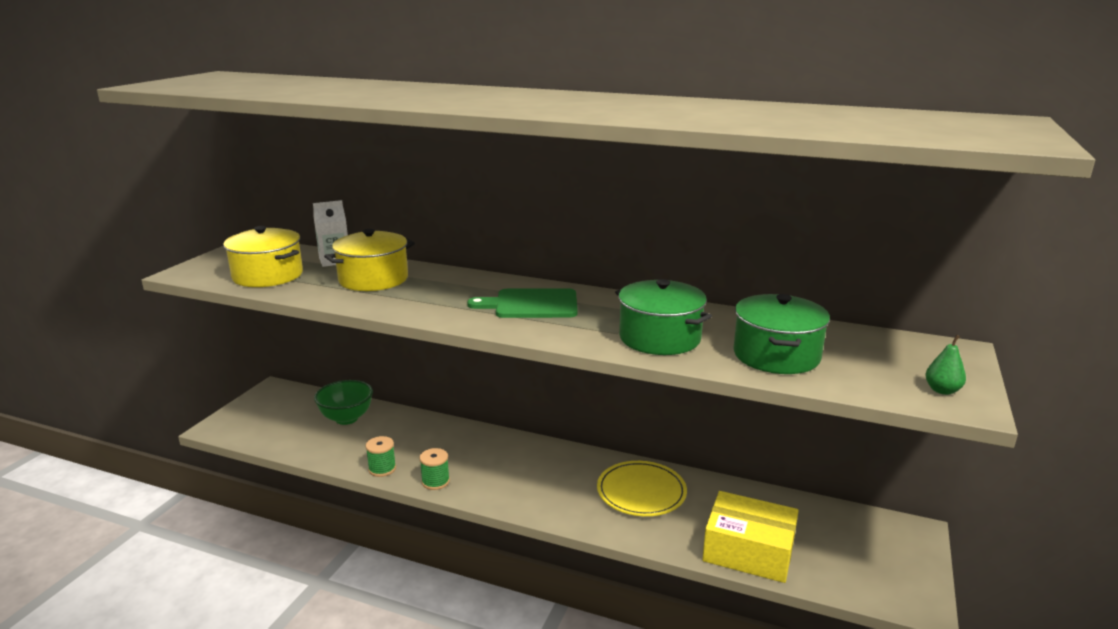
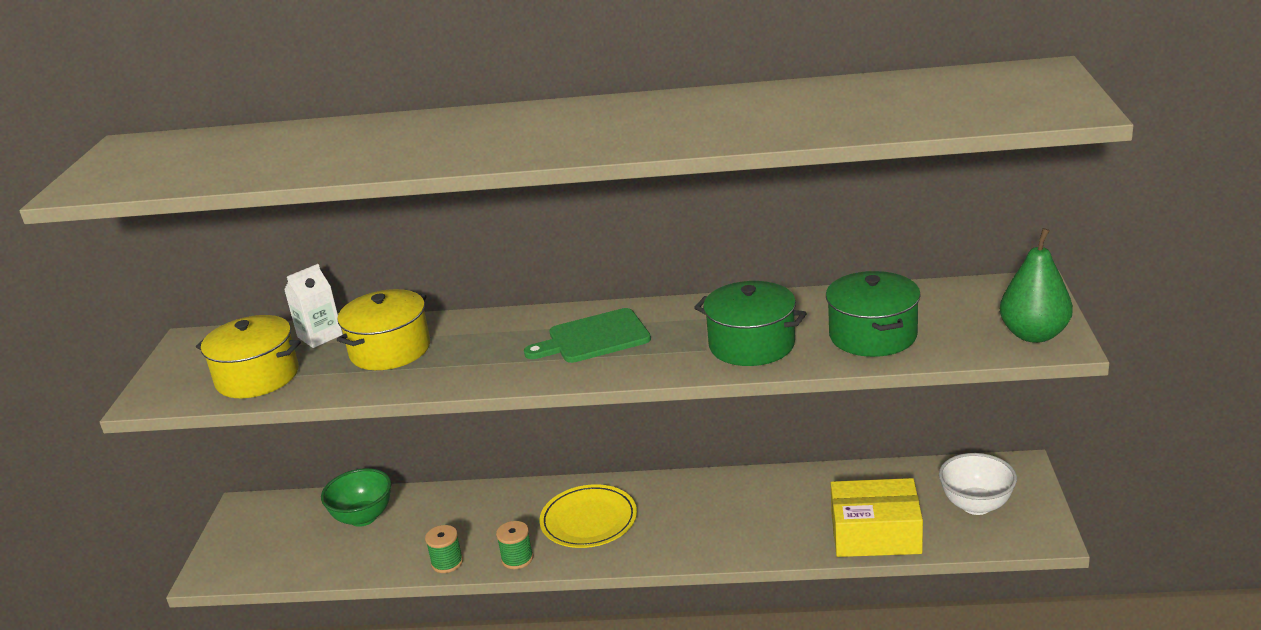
camera: 15 degrees left, 5 degrees up
yellow plate [597,461,687,516] -> yellow plate moved to [539,484,637,548]
green pear [925,335,966,395] -> green pear [1000,228,1073,343], size x1.98
none -> white bowl [939,453,1017,515]

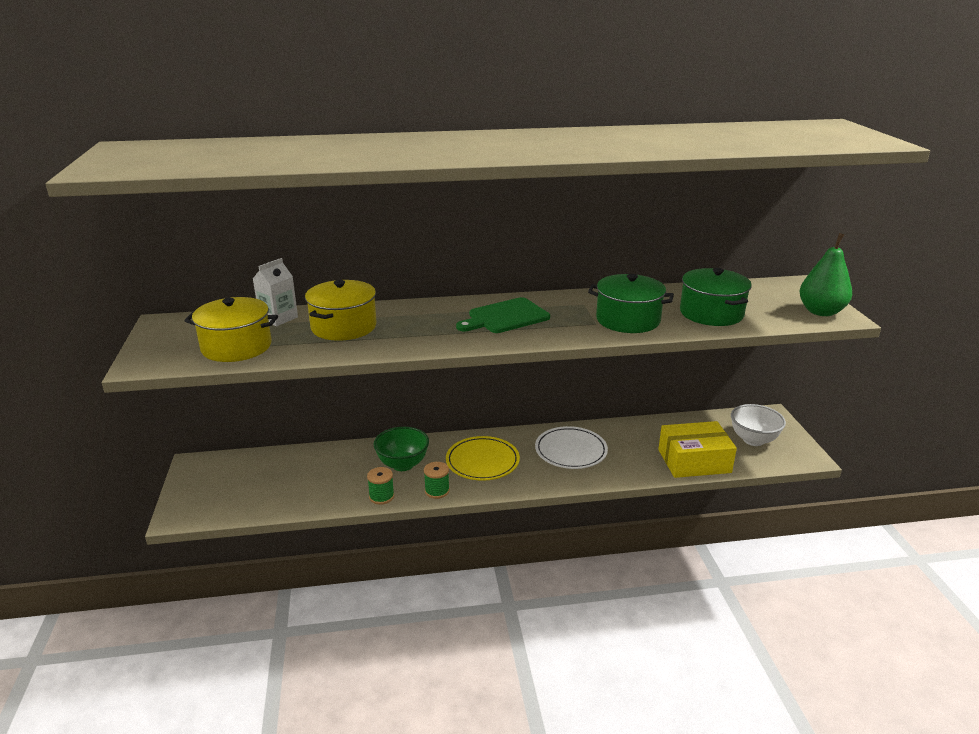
camera: 15 degrees left, 0 degrees up
green bowl [321,468,391,527] -> green bowl moved to [374,427,429,471]
none -> white plate [535,426,608,469]

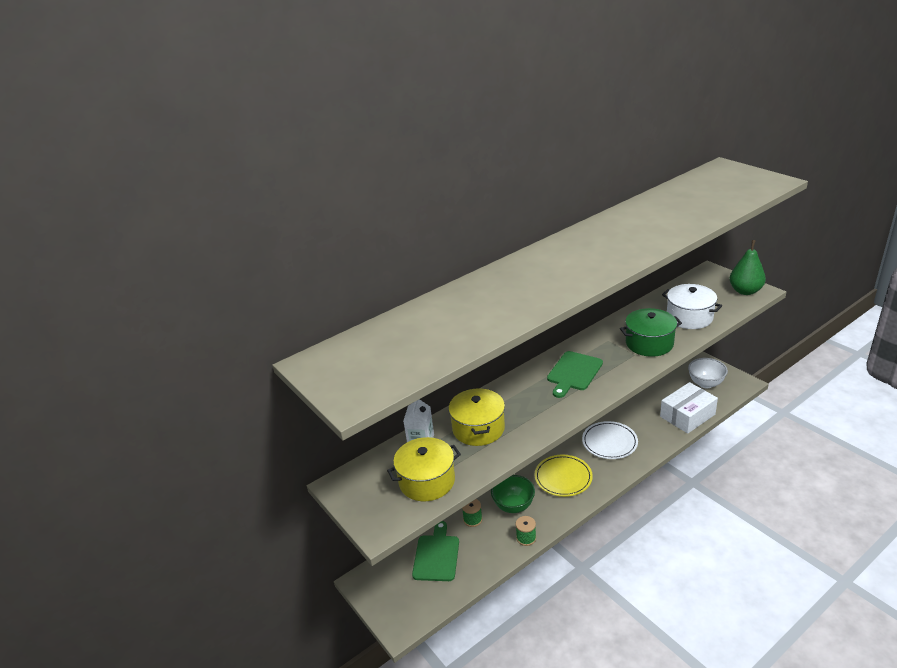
camera: 25 degrees left, 5 degrees up
green spool [424,462,450,499] -> green spool moved to [462,499,482,527]
yellow box [658,421,737,478] -> white box [660,382,718,434]
green pot [680,268,752,326] -> white pot [662,284,722,329]
none -> green cutting board [412,521,459,581]

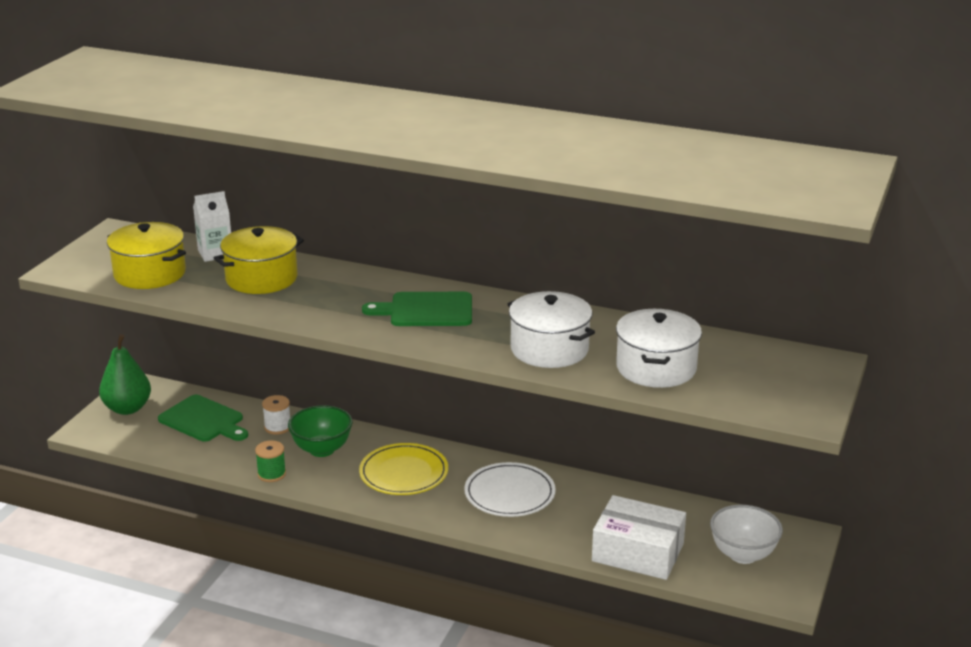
camera: 55 degrees right, 5 degrees down
green cutting board [412,521,459,581] -> green cutting board turned 60 degrees clockwise [158,395,248,442]
green spool [462,499,482,527] -> white spool [262,395,290,435]
green pot [620,308,682,357] -> white pot [508,291,595,368]
green pear [730,240,766,295] -> green pear moved to [99,334,151,415]

